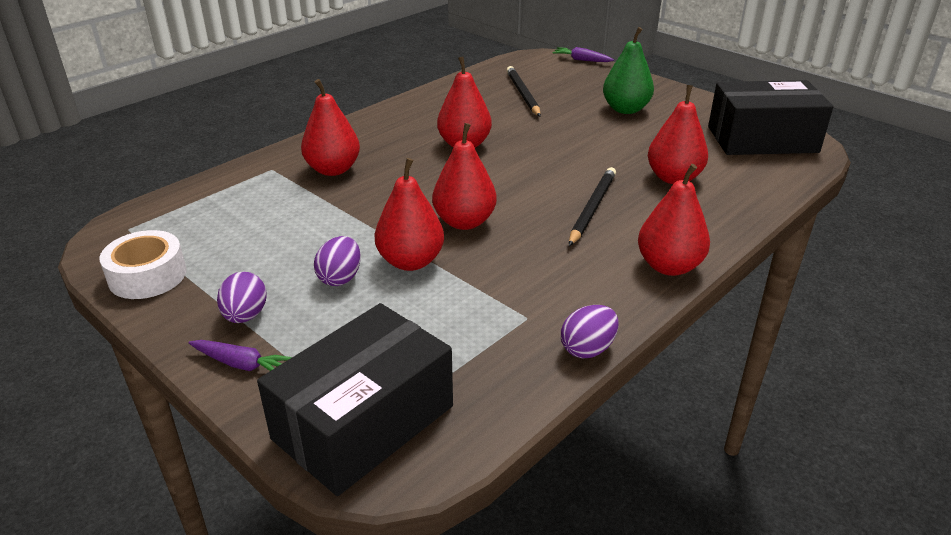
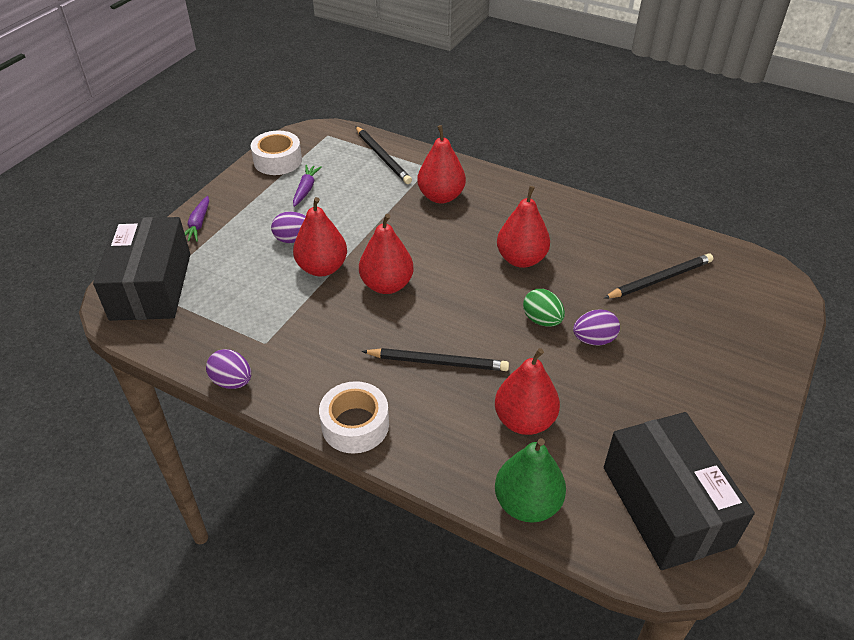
camera: 75 degrees right, 10 degrees up
purple egg [217,272,267,323] -> purple egg moved to [573,309,620,346]
black box [257,303,453,496] -> black box turned 60 degrees clockwise [93,217,190,321]
purple carrot [552,47,614,62] -> purple carrot moved to [293,165,322,207]
green pear [603,27,654,114] -> green pear moved to [495,438,566,523]
red pear [638,164,710,276] -> white tape [319,381,389,454]
none -> black pencil [355,126,412,184]
none -> green egg [523,289,565,327]

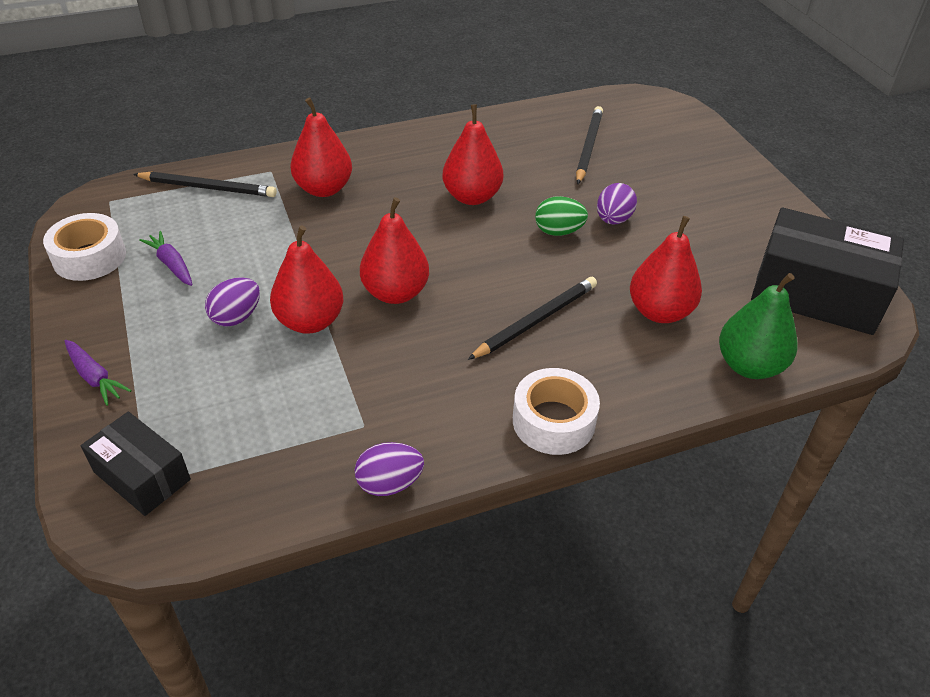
camera: 50 degrees left, 0 degrees up
black box [93,217,190,321] -> black box [81,412,191,516], size x0.57

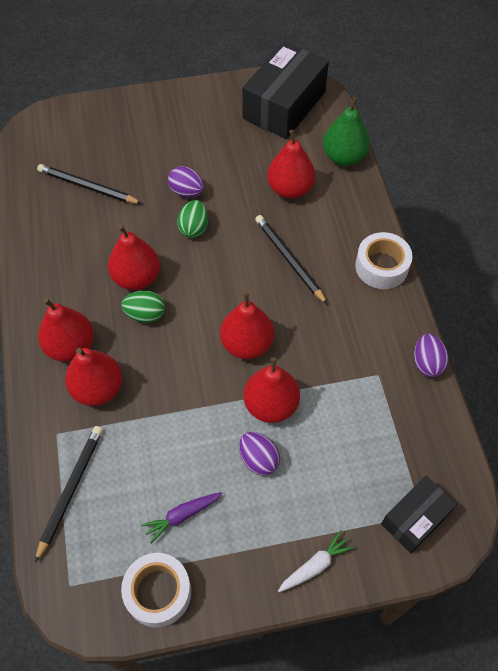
camera: 80 degrees left, 15 degrees up
purple carrot [64,340,132,406] -> white carrot [278,530,355,592]
none -> red pear [38,298,94,362]
none -> green egg [121,291,165,323]

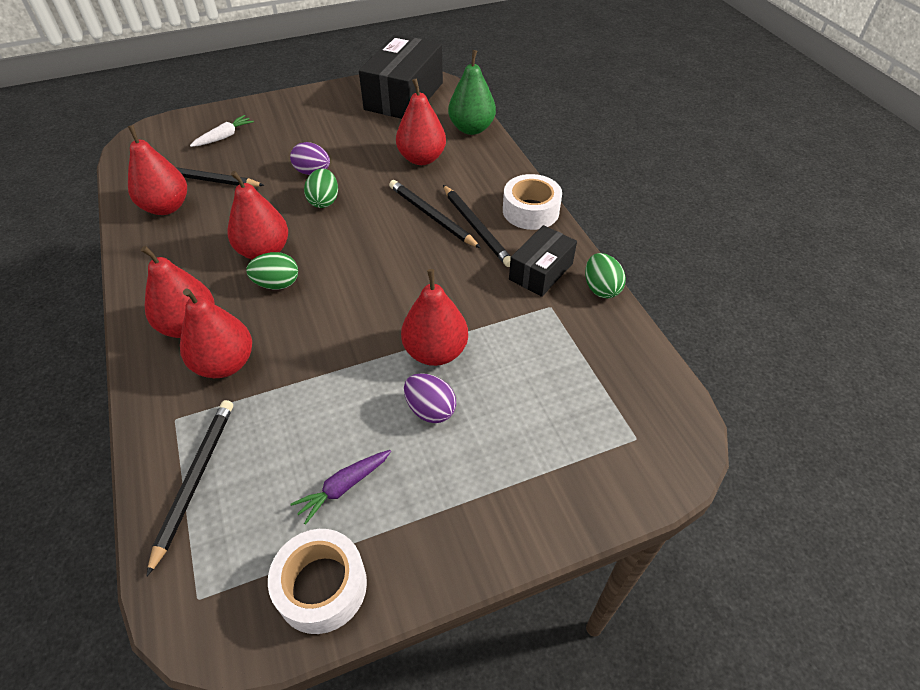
camera: 10 degrees left, 10 degrees down
red pear [220,292,274,359] -> red pear moved to [128,125,187,215]
white carrot [278,530,355,592] -> white carrot moved to [190,115,254,147]
black box [381,476,457,553] -> black box moved to [509,225,577,297]
purple egg [414,334,449,377] -> green egg [585,253,626,298]
none -> black pencil [443,185,511,267]

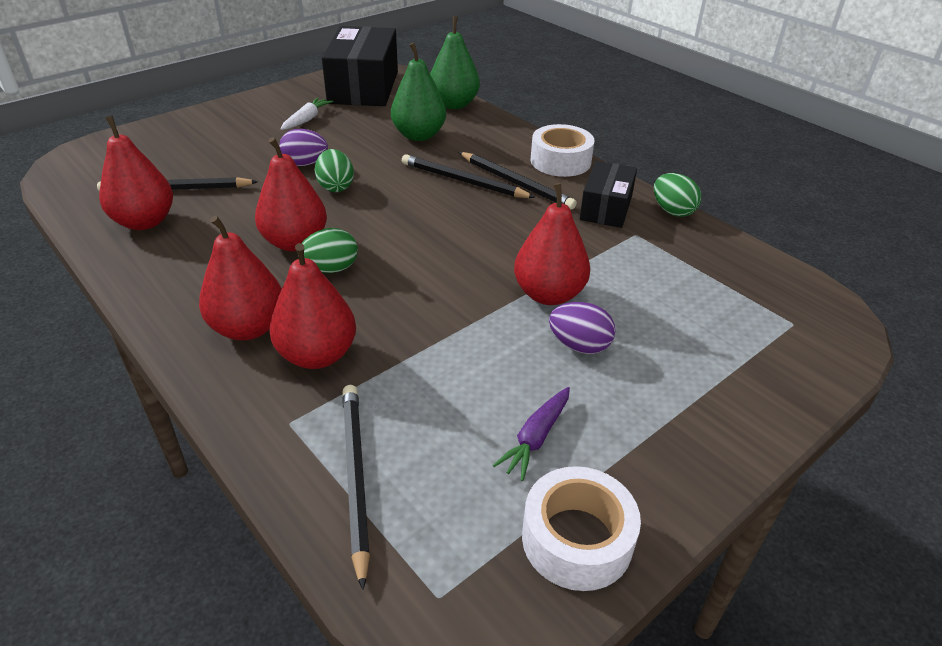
camera: 20 degrees left, 10 degrees down
white carrot [190,115,254,147] -> white carrot moved to [280,97,333,130]
red pear [396,78,446,165] -> green pear [391,43,446,141]

